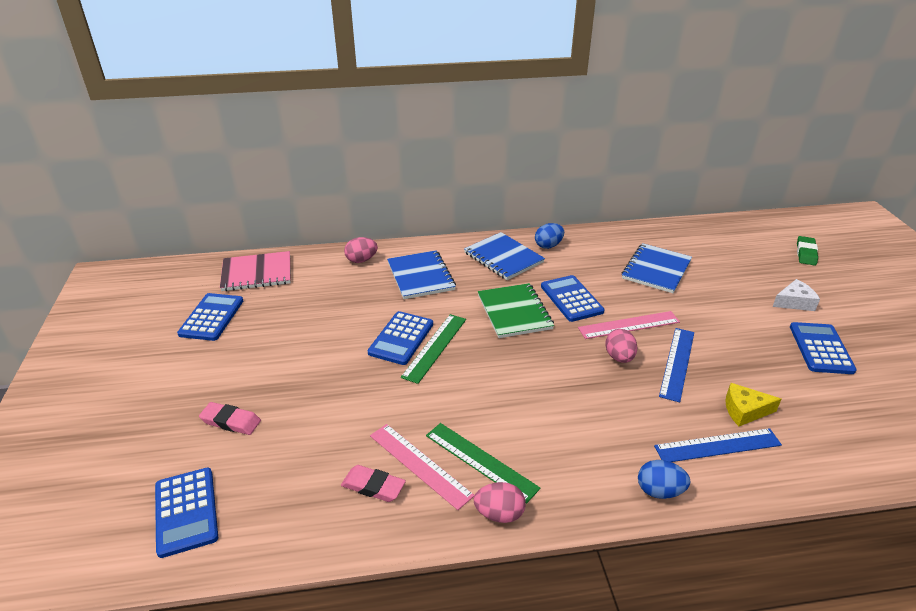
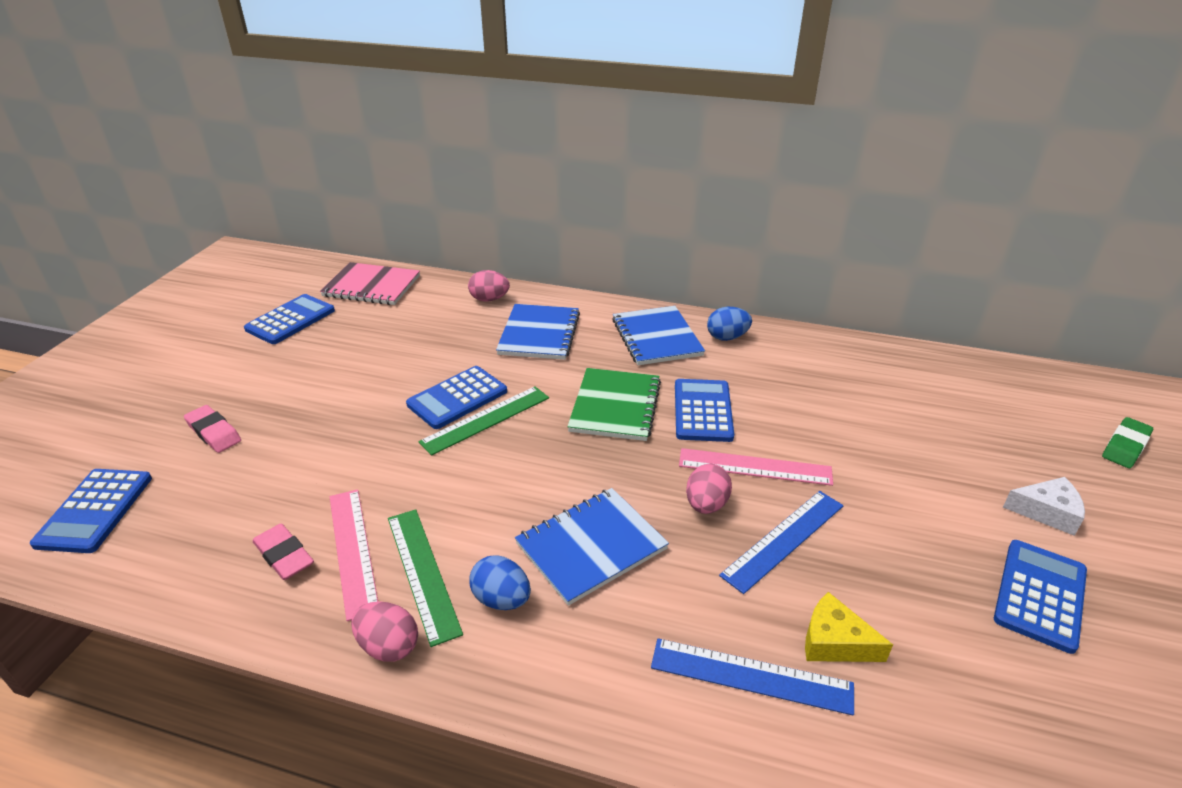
camera: 25 degrees right, 0 degrees up
blue notebook [622,243,692,293] -> blue notebook moved to [515,488,669,606]
blue egg [638,460,690,499] -> blue egg moved to [470,555,531,610]

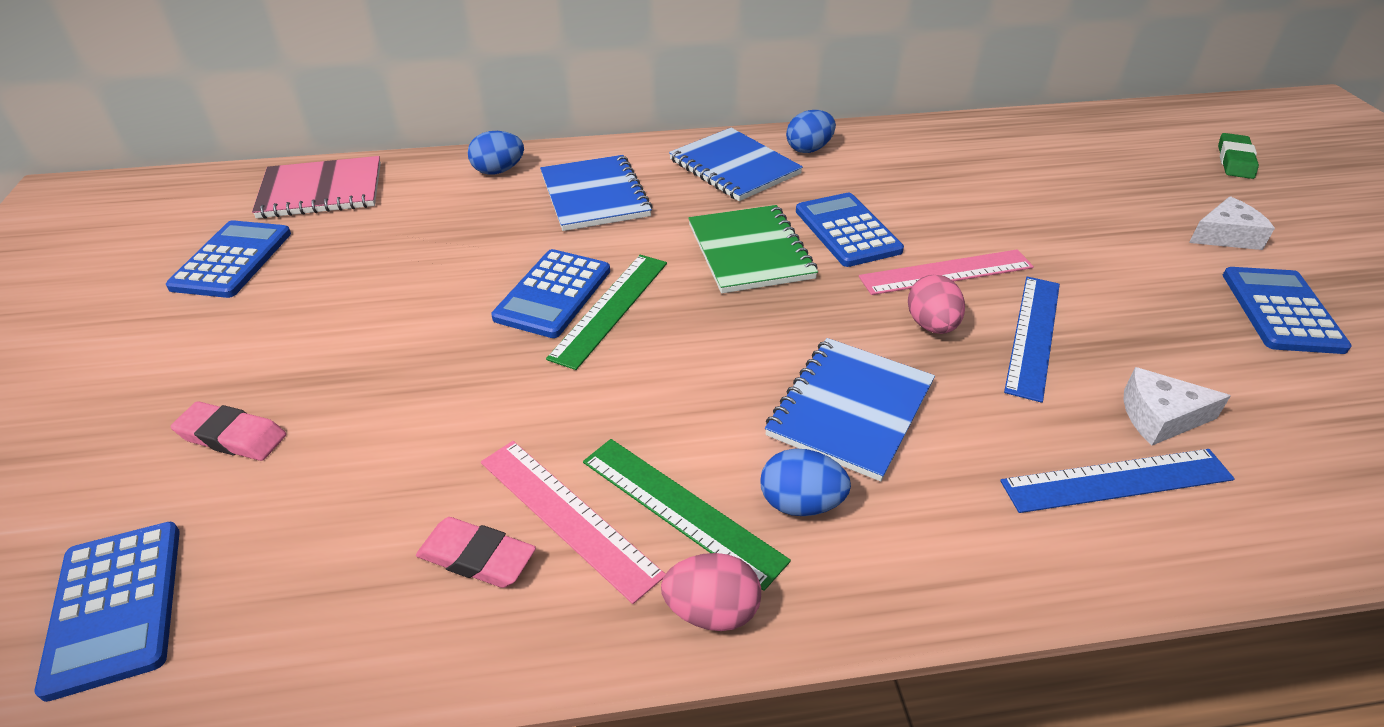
camera: 25 degrees left, 5 degrees up
pink egg [468,270,510,302] -> blue egg [468,131,524,175]
yellow cheese [805,592,893,662] -> white cheese [1123,367,1231,445]

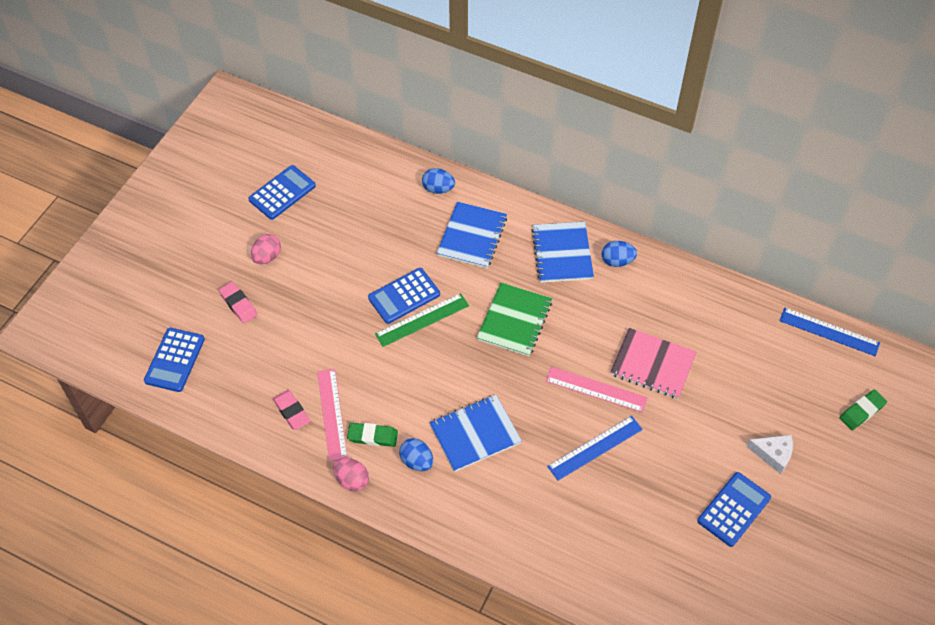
camera: 35 degrees right, 15 degrees up
pink notebook [252,156,381,218] -> pink notebook moved to [610,328,697,399]
green ruler [583,439,791,591] -> green eraser [347,423,398,447]
blue calculator [796,193,904,267] -> none
pink egg [908,275,965,334] -> pink egg moved to [251,234,281,264]
blue ruler [1000,449,1235,513] -> blue ruler moved to [779,308,880,356]
white cheese [1123,367,1231,445] -> none

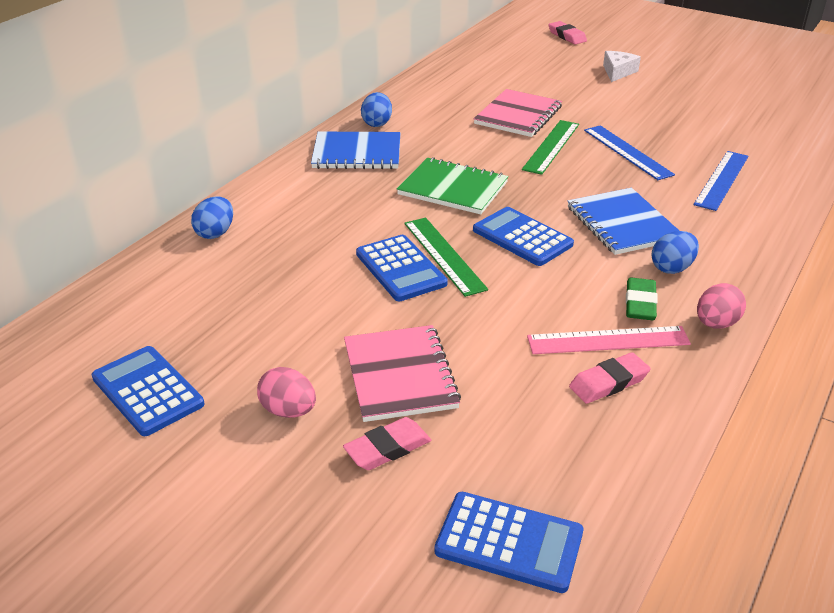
camera: 85 degrees left, 20 degrees down
blue notebook [437,202,507,268] -> none
pink ruler [546,367,648,413] -> green ruler [522,120,579,175]
blue calculator [697,472,771,547] -> blue calculator moved to [473,207,574,266]
blue ruler [779,308,880,356] -> blue ruler moved to [693,151,748,211]
green eraser [840,390,887,430] -> pink eraser [548,21,587,44]
none -> pink notebook [344,325,461,422]

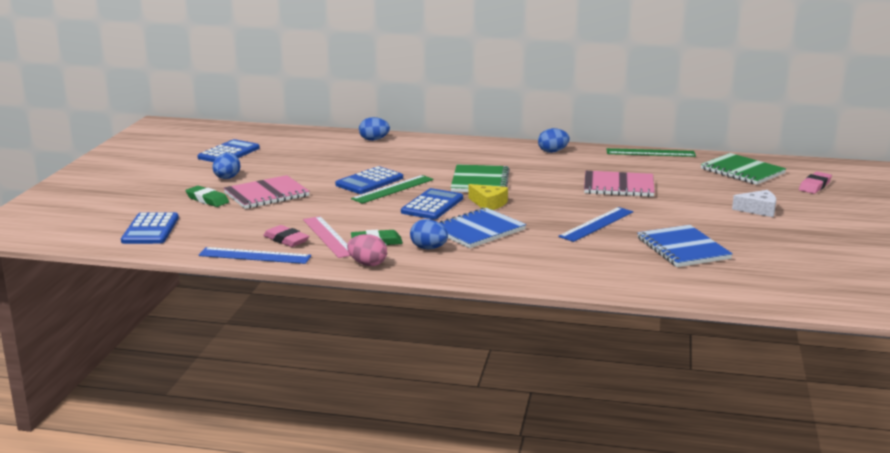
camera: 70 degrees right, 15 degrees down
pink egg [257,367,316,418] -> blue egg [212,153,240,179]
blue notebook [311,132,401,169] -> blue notebook moved to [637,225,733,267]
pink eraser [343,417,431,470] -> green eraser [186,186,229,207]
green ruler [522,120,579,175] -> green ruler moved to [607,148,696,157]
blue ruler [693,151,748,211] -> blue ruler moved to [199,247,311,264]
none -> yellow cheese [468,184,508,210]
none -> green notebook [701,153,786,185]

